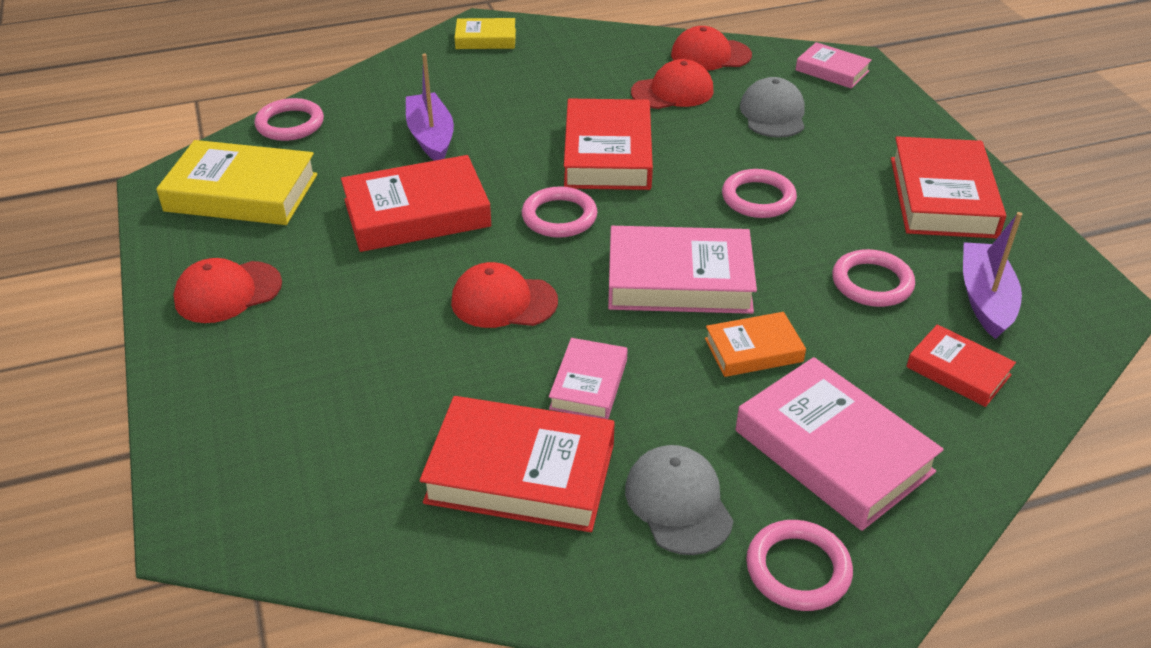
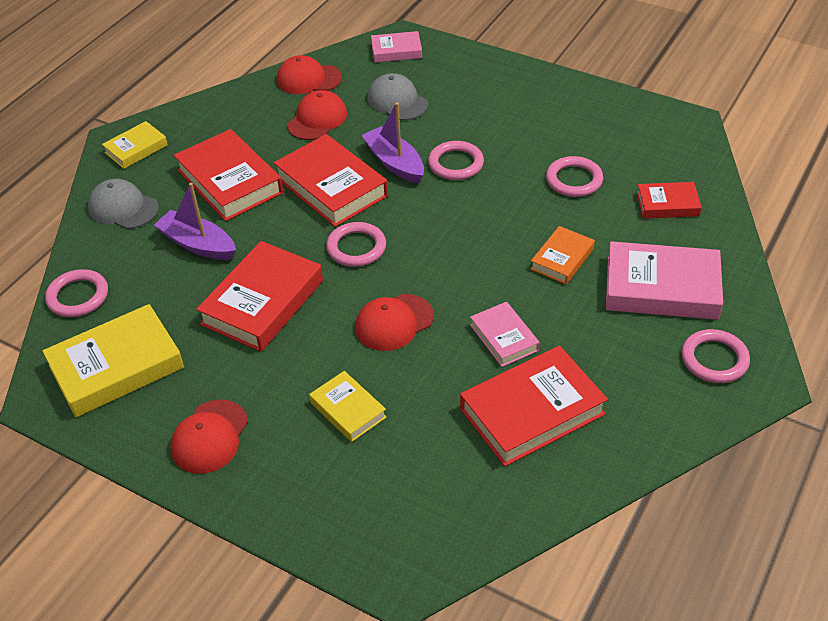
camera: 40 degrees left, 5 degrees up
pink book [608,226,757,314] -> none
grey cap [625,445,734,555] -> grey cap moved to [88,179,159,229]
red cap [671,26,752,71] -> red cap turned 45 degrees clockwise [277,55,342,94]
red book [891,136,1006,239] -> red book moved to [174,129,283,221]
purple boat [963,212,1022,339] -> purple boat moved to [361,103,424,184]
none -> yellow book [309,371,387,442]

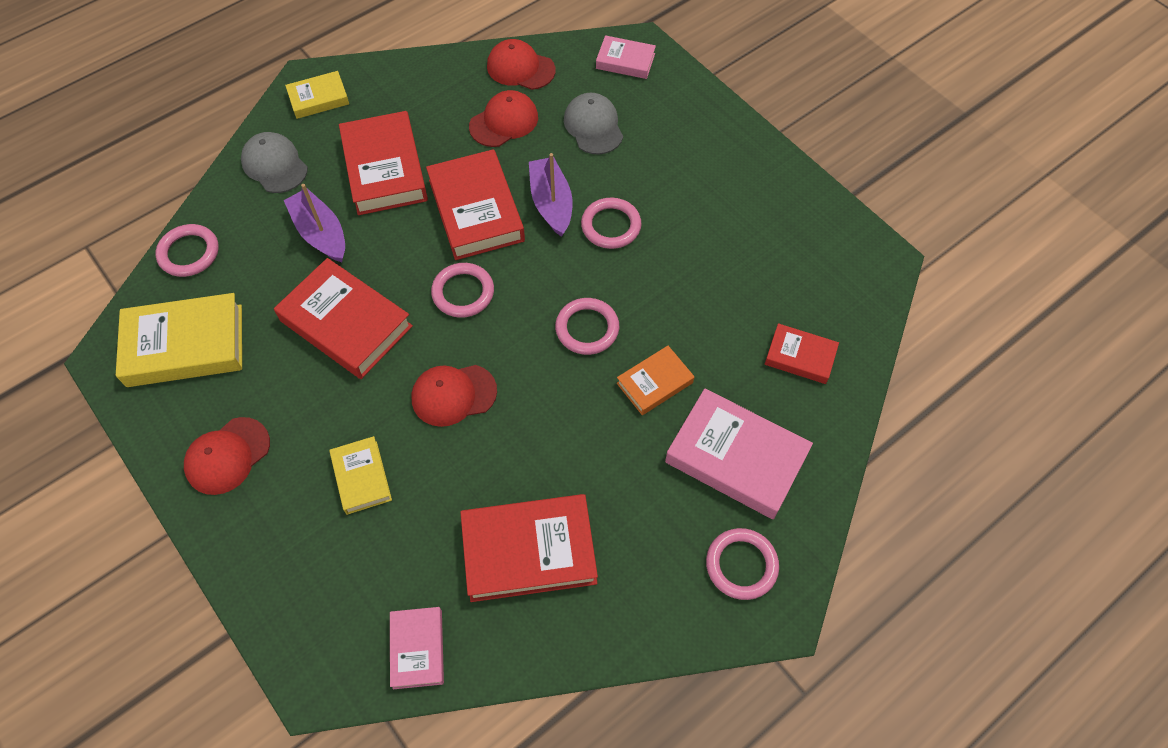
camera: 20 degrees right, 15 degrees up
red book [196,241,323,352] -> red book turned 75 degrees clockwise [274,258,413,379]
pink book [470,302,540,367] -> pink book moved to [390,607,444,689]
pink ring [546,156,603,197] -> pink ring moved to [555,298,619,355]

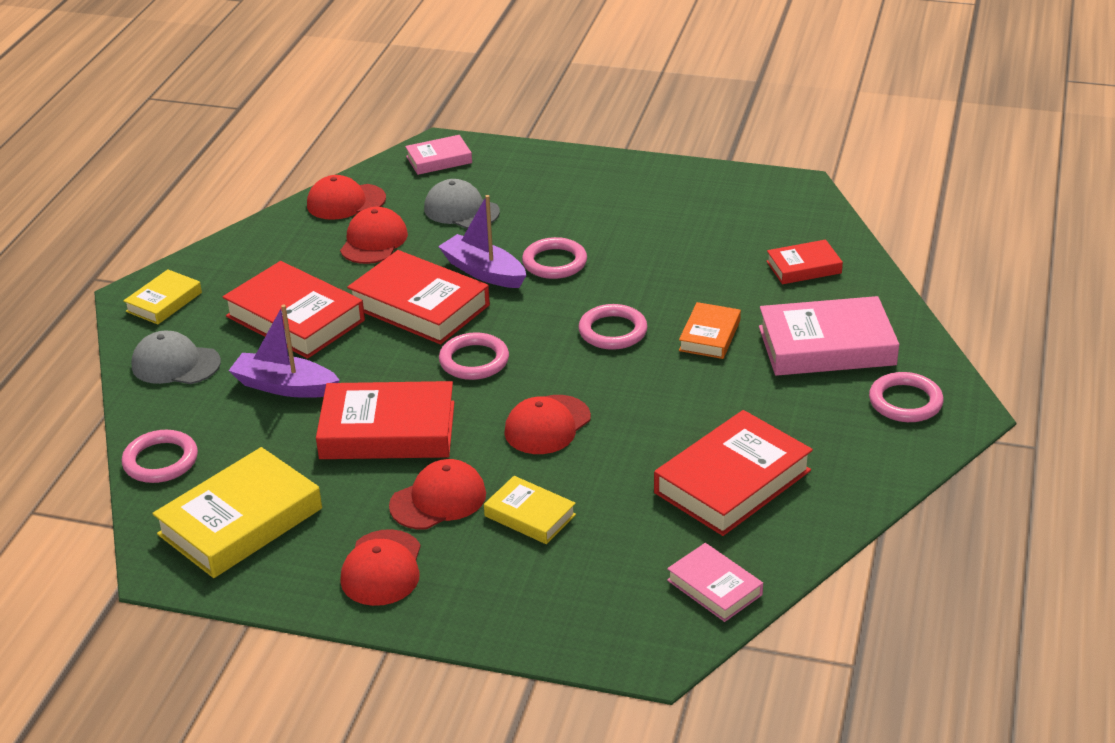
camera: 35 degrees left, 25 degrees down
none -> red cap [389,459,486,529]

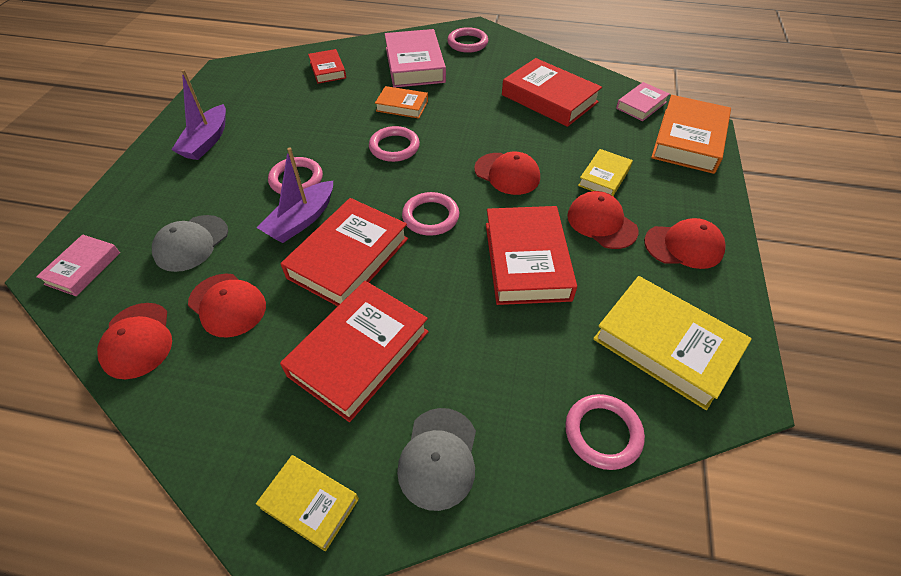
camera: 95 degrees left, 15 degrees up
purple boat [229,304,340,398] -> purple boat moved to [171,70,226,160]
red cap [340,207,408,264] -> red cap turned 150 degrees counterclockwise [188,274,266,338]
pink book [405,135,472,175] -> pink book turned 45 degrees clockwise [36,234,120,296]
none -> orange book [651,95,731,174]

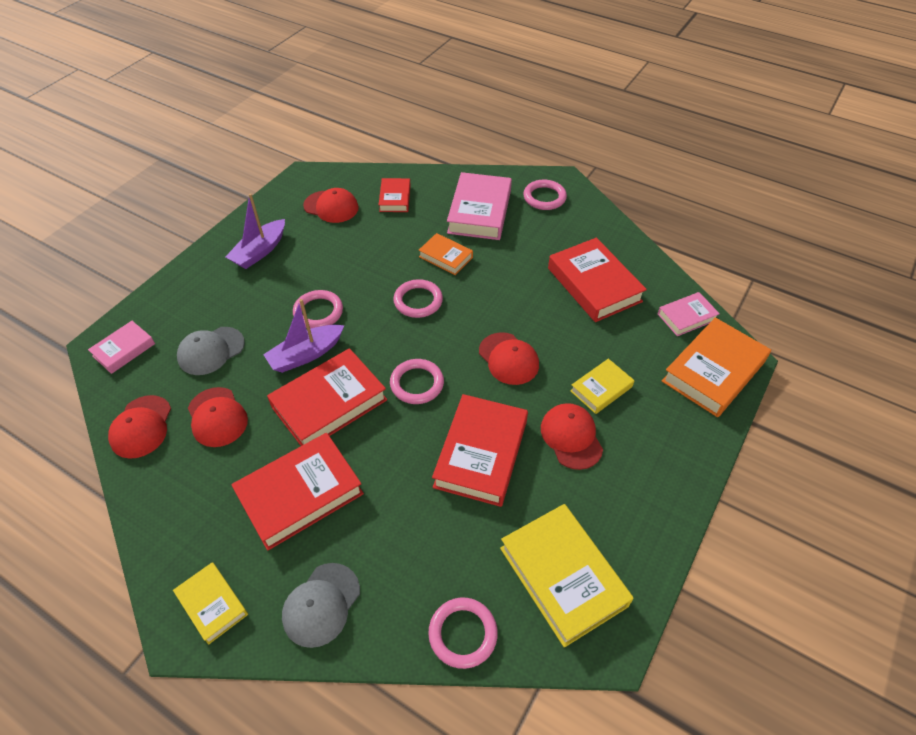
camera: 20 degrees right, 0 degrees up
red cap [644,218,726,269] -> red cap moved to [303,188,359,223]

